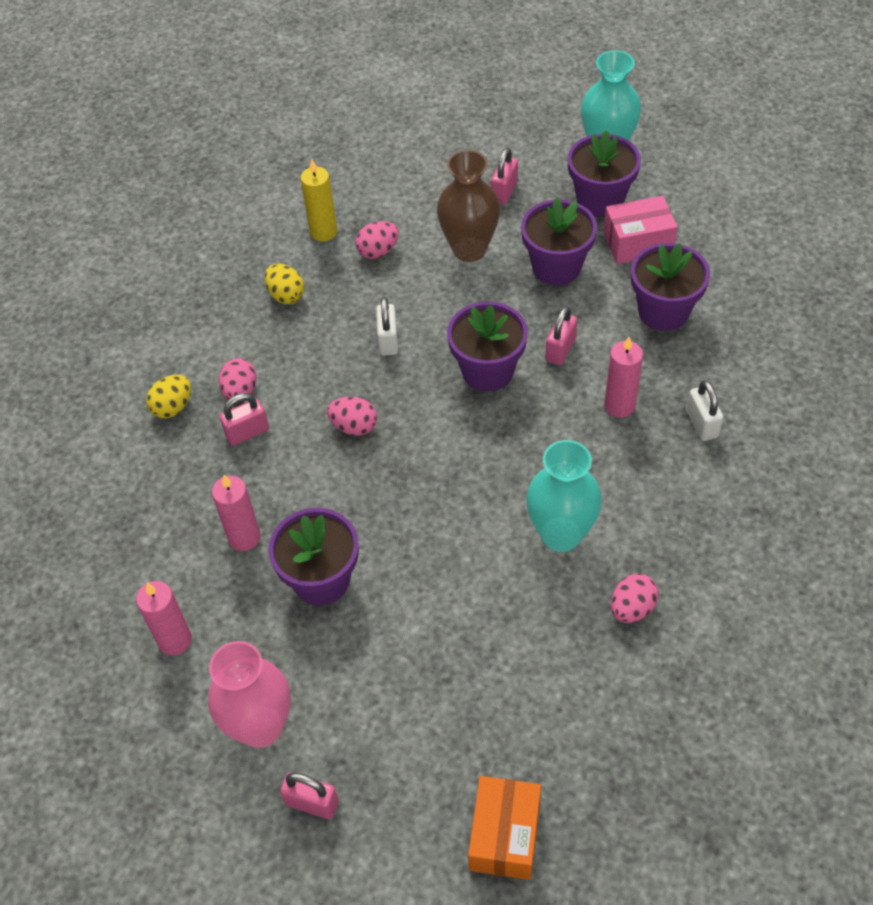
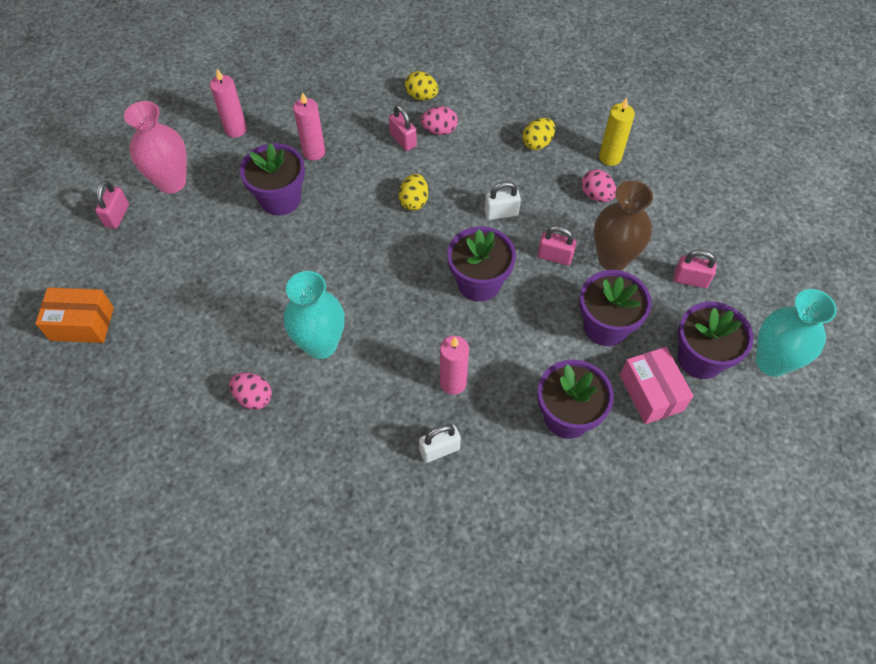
camera: 80 degrees right, 5 degrees up
pink egg [327,396,377,436] -> yellow egg [399,174,428,211]
pink padlock [545,306,577,365] -> pink padlock moved to [538,226,577,266]

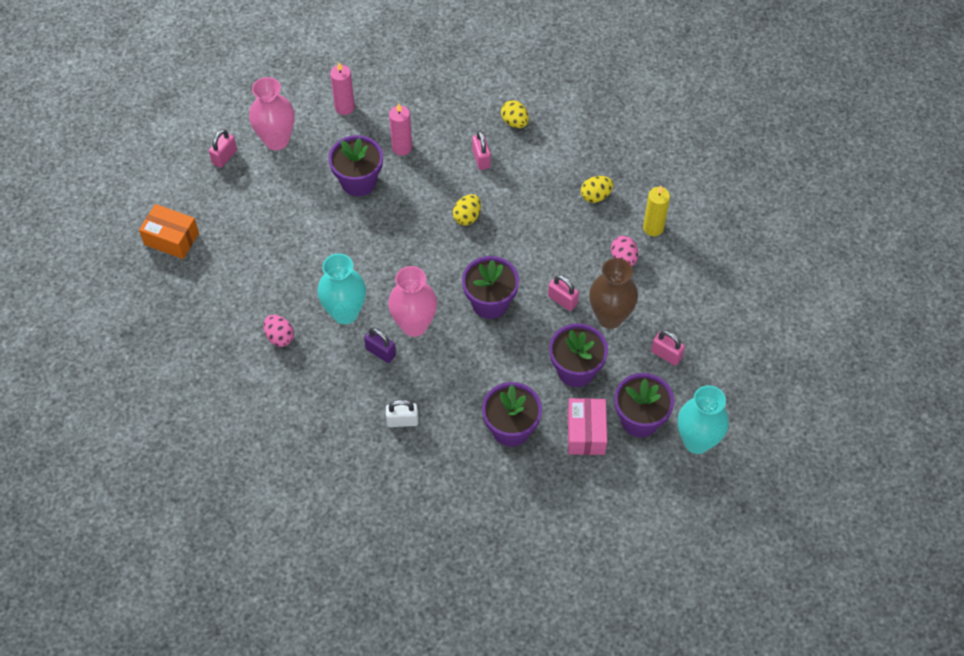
camera: 20 degrees right, 0 degrees up
pink egg [421,106,458,135] -> none
pink candle [440,336,469,395] -> none
white padlock [485,181,521,220] -> none
none -> purple padlock [364,328,396,363]
none -> pink vase [388,266,437,337]

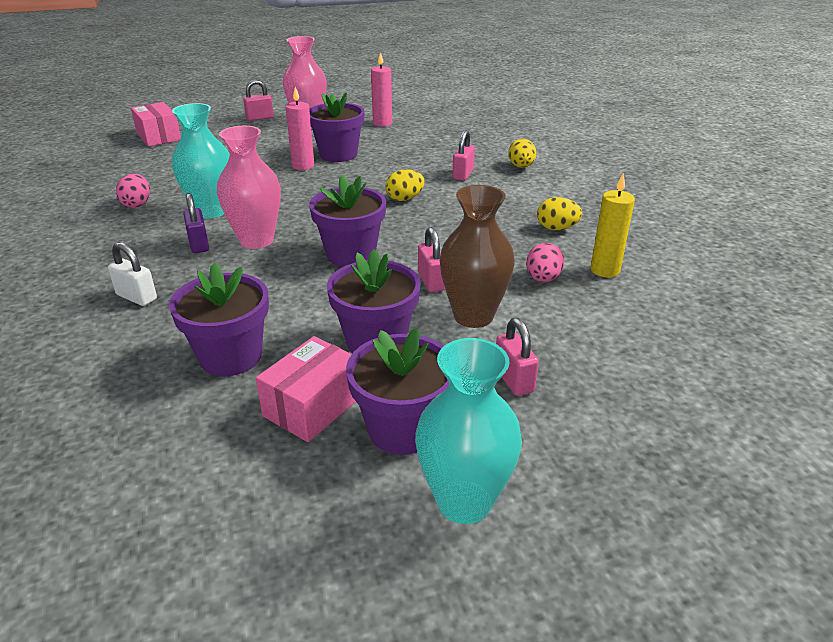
camera: 35 degrees right, 25 degrees down
orange box [139,204,199,259] -> pink box [131,102,181,147]
pink candle [389,103,412,156] -> pink candle moved to [285,87,314,170]

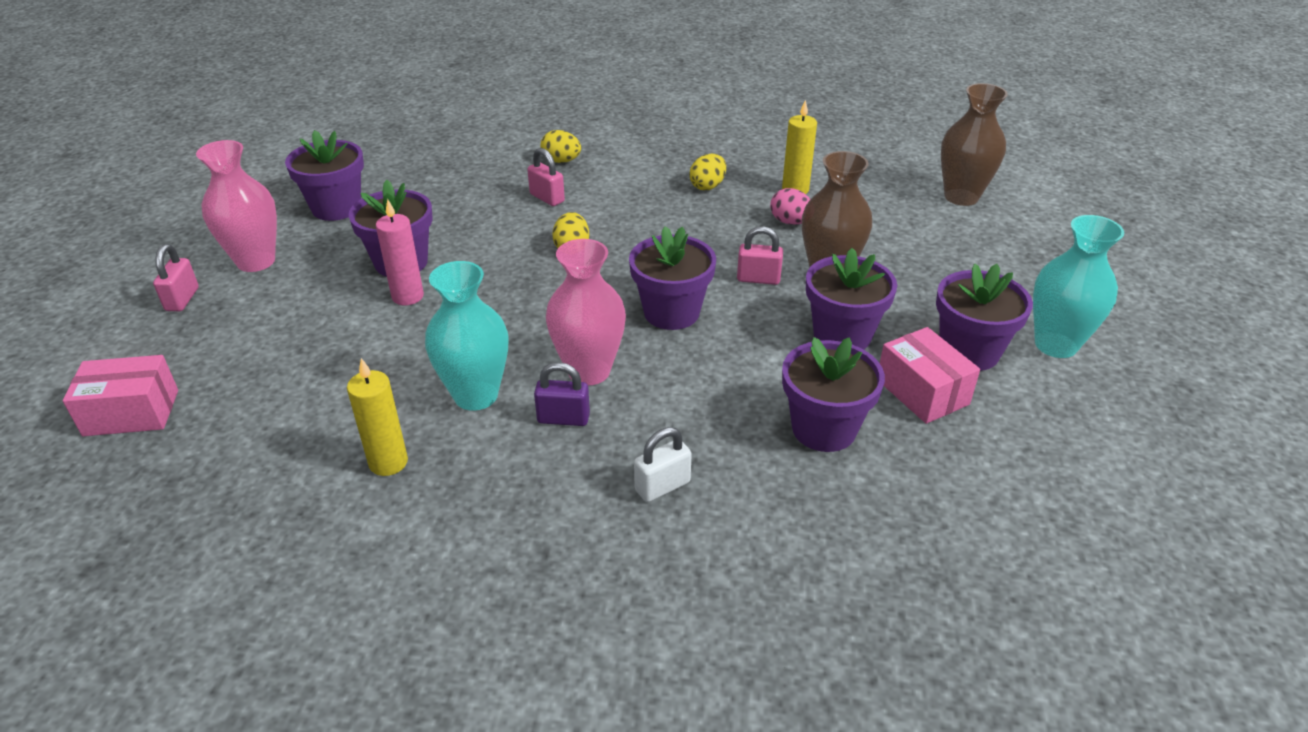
camera: 65 degrees left, 5 degrees up
pink egg [116,174,150,208] -> yellow candle [347,358,408,476]
pink candle [371,52,392,127] -> purple flower pot [285,130,364,221]
pink padlock [496,318,539,396] -> none
none -> brown vase [941,83,1008,206]

